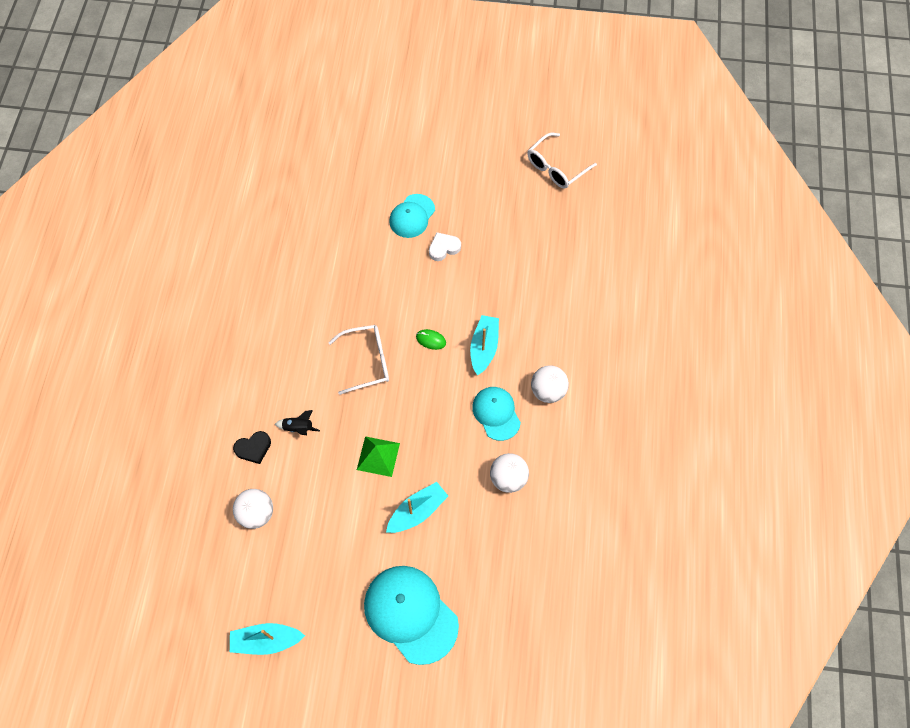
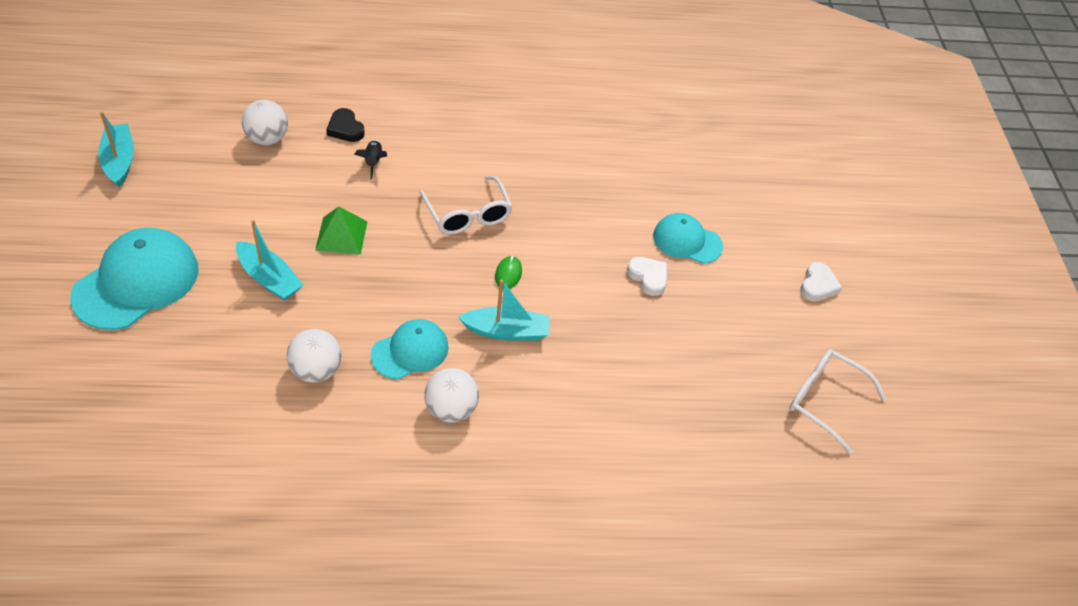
camera: 75 degrees right, 15 degrees down
none -> white heart [800,262,842,302]

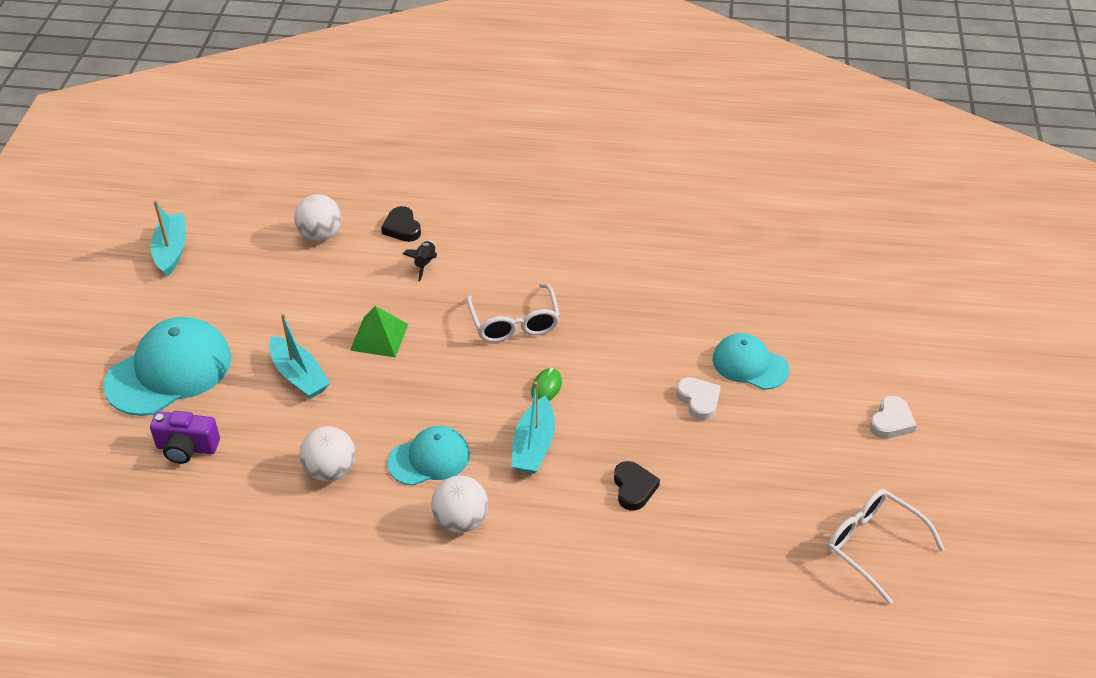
camera: 15 degrees right, 5 degrees down
turquoise boat [458,279,550,341] -> turquoise boat turned 90 degrees clockwise [511,381,555,474]
none -> purple camera [150,411,220,464]
none -> black heart [614,461,660,511]

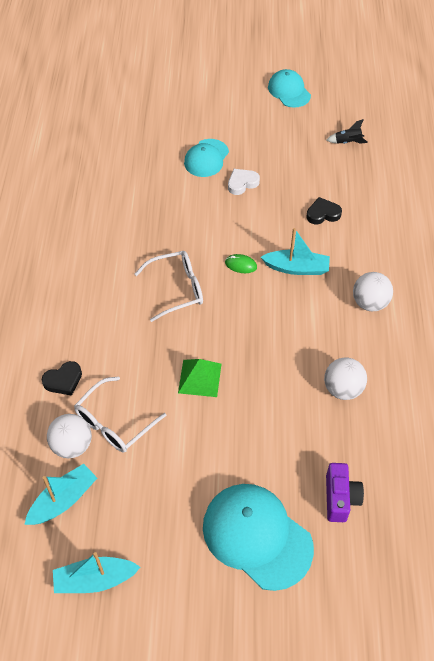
camera: 95 degrees left, 10 degrees up
turquoise boat [269,313,330,399] -> turquoise boat moved to [24,464,97,525]
turquoise cap [387,426,470,486] -> turquoise cap moved to [268,69,311,108]
black rocket [403,241,437,282] -> black rocket moved to [326,119,368,144]
white glasses [827,489,945,605] -> white glasses moved to [74,376,166,453]
white heart [869,396,917,439] -> none

